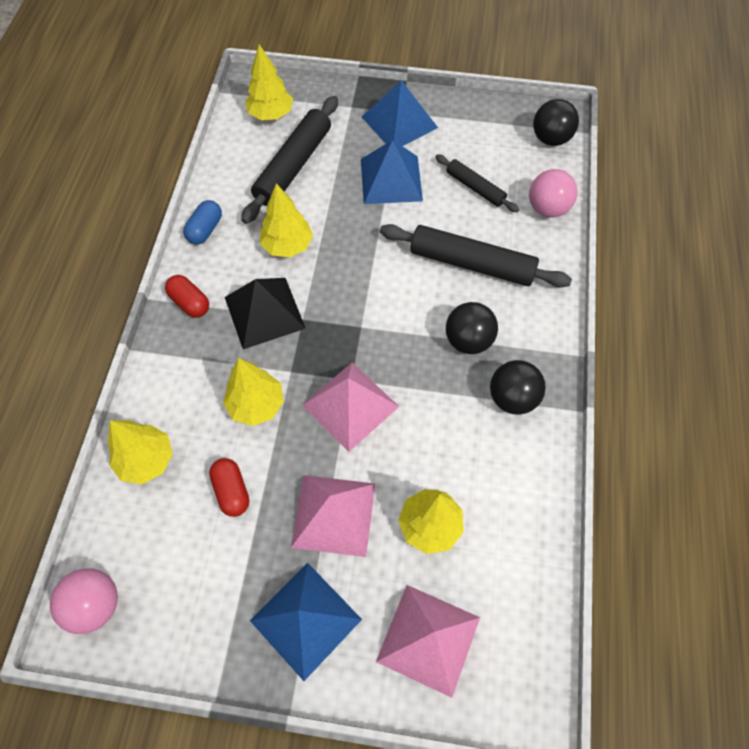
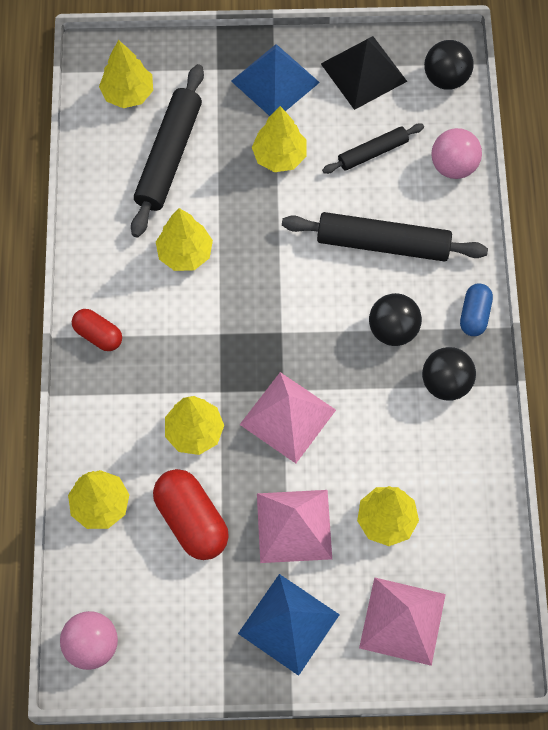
camera: 10 degrees left, 5 degrees up
blue capsule [183,200,222,244] -> blue capsule moved to [460,284,493,336]
red capsule [209,458,249,517] -> red capsule [153,469,229,560], size x1.67
black pyramid [225,278,306,349] -> black pyramid moved to [321,36,407,110]
blue pyramid [361,140,423,204] -> yellow tree [252,106,306,172]
black rolling pin [435,154,519,212] -> black rolling pin turned 60 degrees counterclockwise [322,123,424,174]

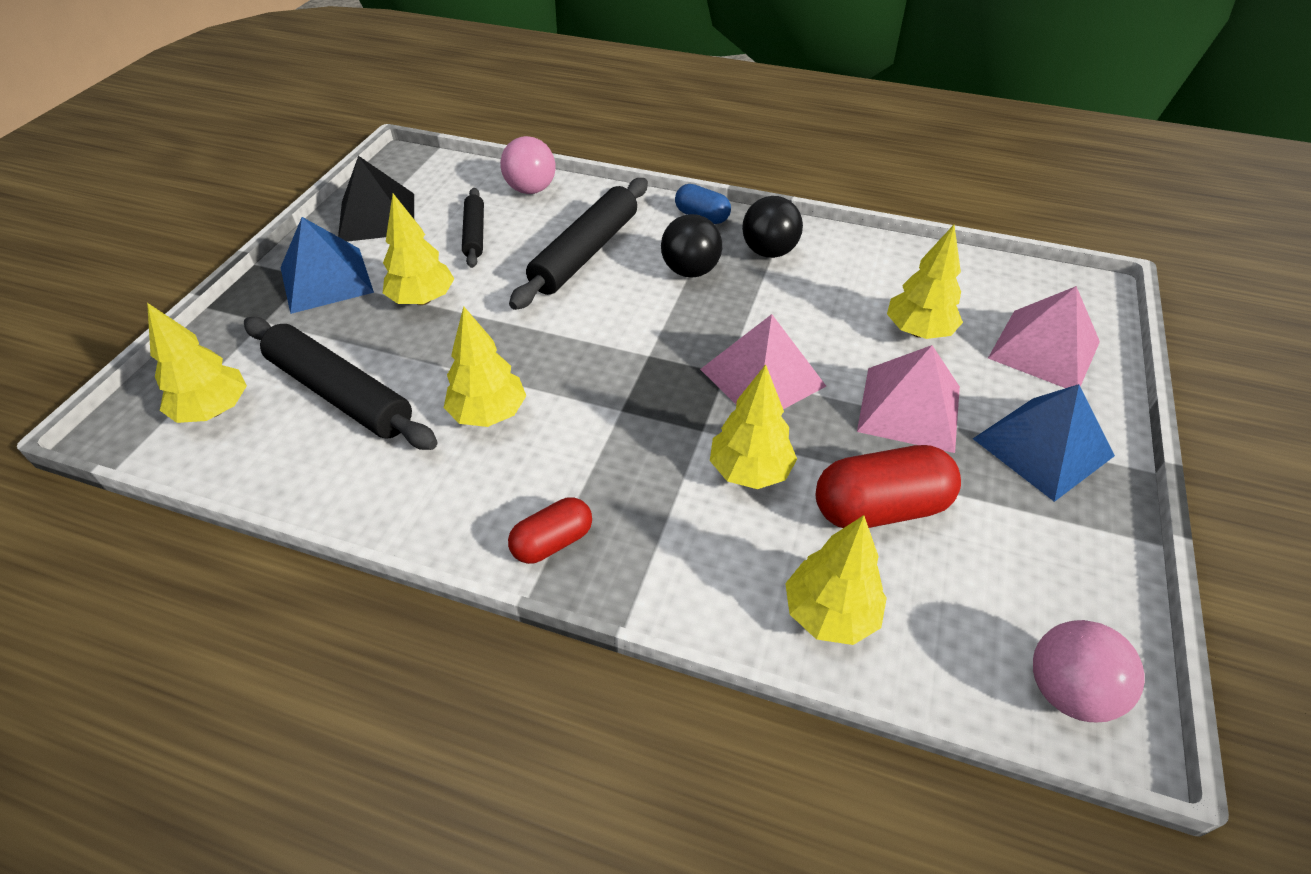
camera: 70 degrees left, 20 degrees down
black ball [424,40,474,90] -> none

